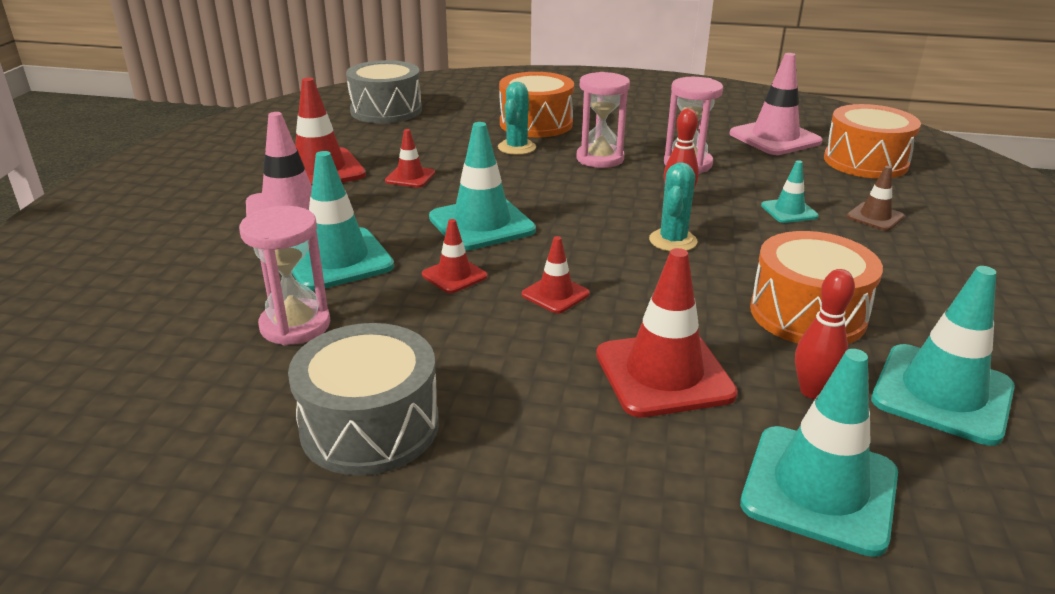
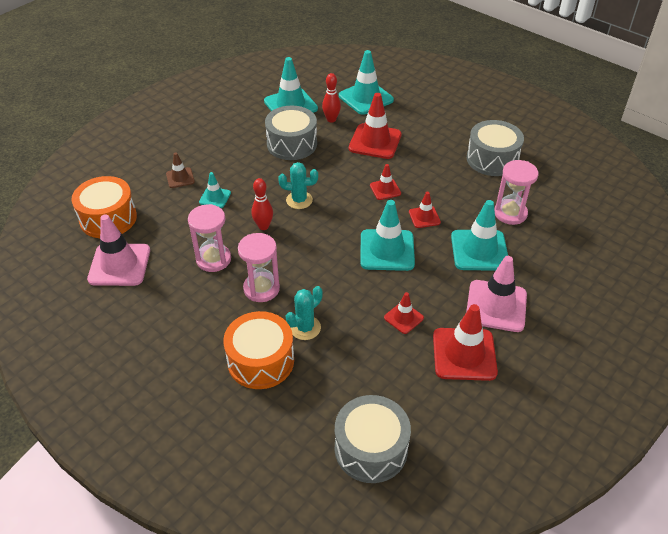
camera: 150 degrees left, 15 degrees up
turquoise cactus [649,162,697,252] -> turquoise cactus turned 45 degrees clockwise [278,162,318,209]
orange drum [750,231,883,344] -> grey drum [265,106,317,160]

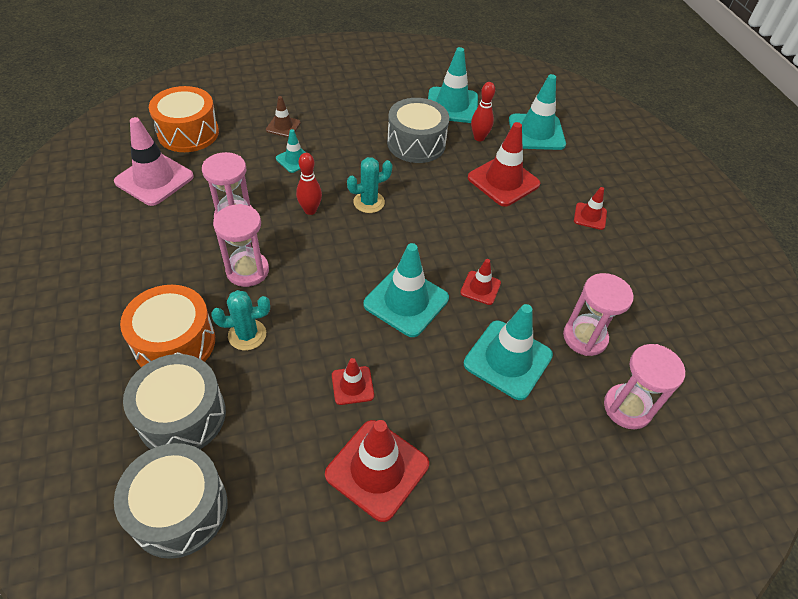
camera: 30 degrees right, 5 degrees up
turquoise cactus [278,162,318,209] -> turquoise cactus turned 60 degrees counterclockwise [347,157,393,213]
red traffic cone [370,164,401,200] -> red traffic cone moved to [574,187,607,230]
pink traffic cone [466,256,527,332] -> none
grey drum [467,120,524,176] -> grey drum moved to [123,354,226,449]
none -> pink hourglass [604,344,685,429]

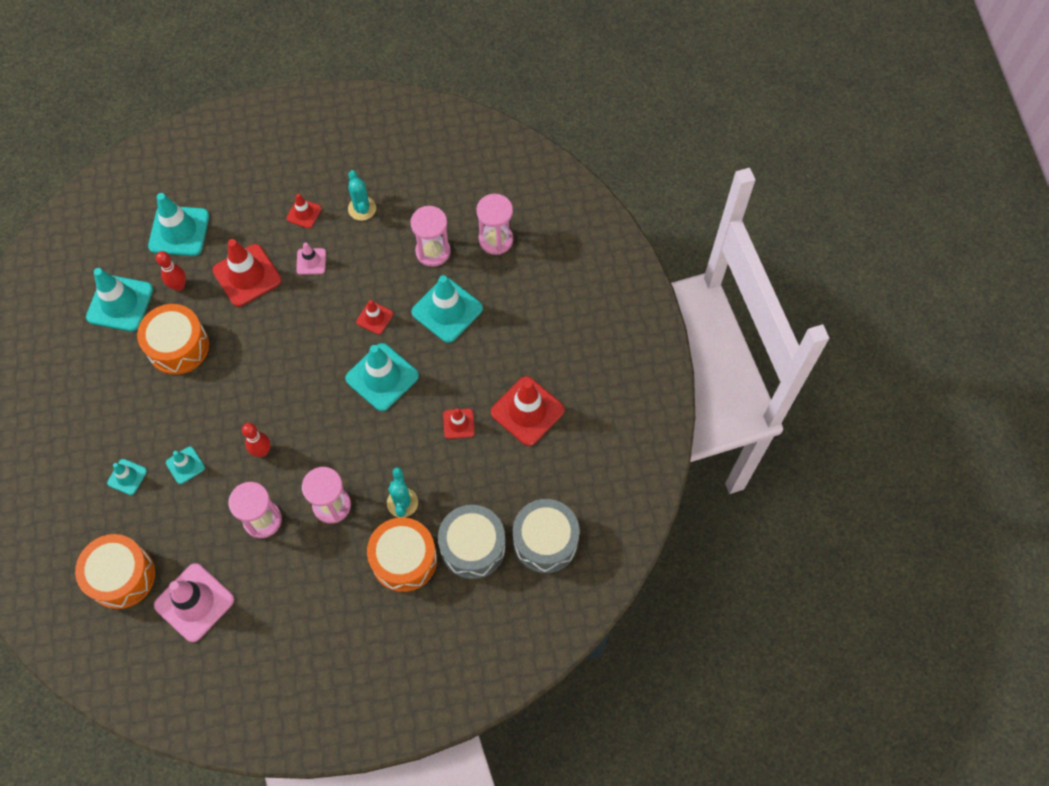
camera: 80 degrees left, 15 degrees up
brown traffic cone [266,96,301,137] -> turquoise traffic cone [107,459,147,495]
turquoise cactus [347,157,393,213] -> turquoise cactus moved to [348,170,376,221]
grey drum [387,98,449,163] -> orange drum [137,304,209,375]
none -> pink traffic cone [296,242,326,275]

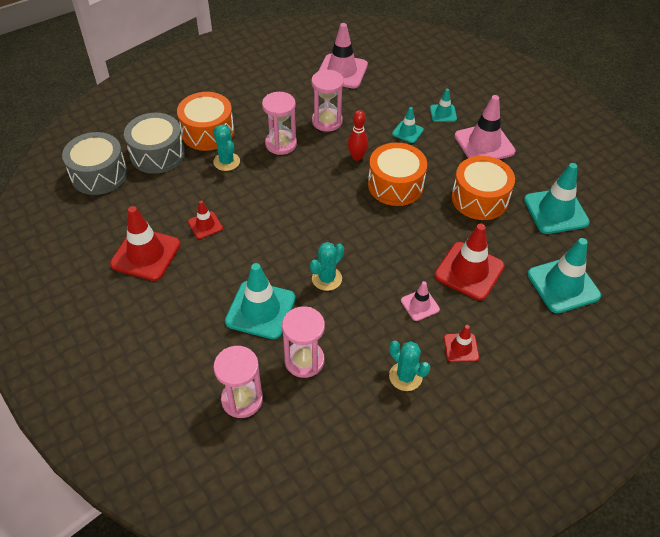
camera: 155 degrees right, 15 degrees down
orange drum [75,534,155,609] -> orange drum moved to [368,143,427,206]
red bowling pin [156,251,186,291] -> none
turquoise traffic cone [345,343,419,411] -> none
red traffic cone [356,300,393,335] -> turquoise cactus [310,242,344,291]
none -> pink traffic cone [454,95,516,159]

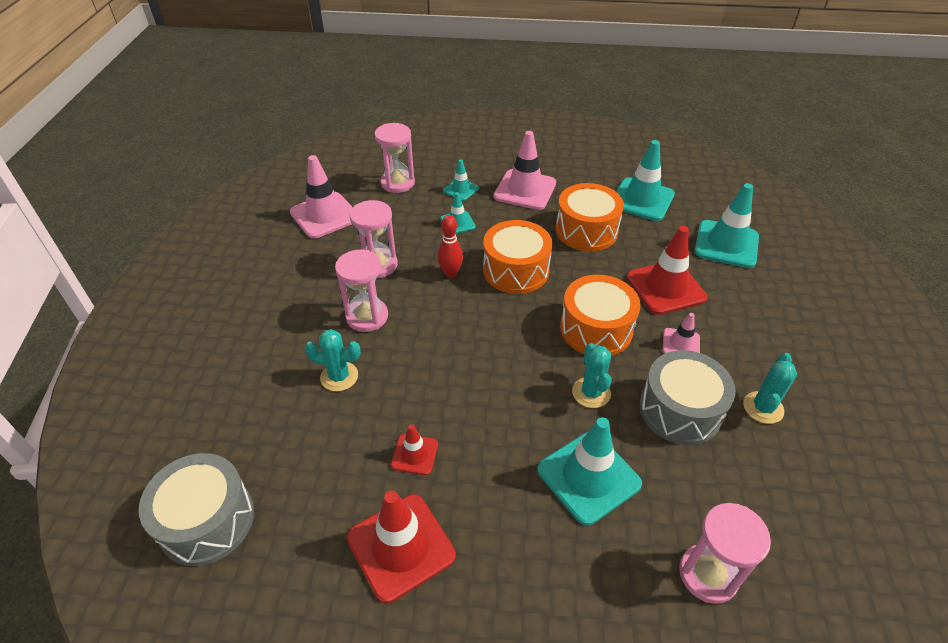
camera: 50 degrees left, 5 degrees down
grey drum [124,113,185,174] -> grey drum moved to [640,350,736,445]
orange drum [177,92,234,151] -> orange drum moved to [560,275,641,356]
pink hourglass [282,307,325,378] -> pink hourglass moved to [375,123,415,193]
turquoise cactus [389,340,430,391] -> turquoise cactus turned 60 degrees counterclockwise [743,353,797,424]
red traffic cone [444,325,479,362] -> none

